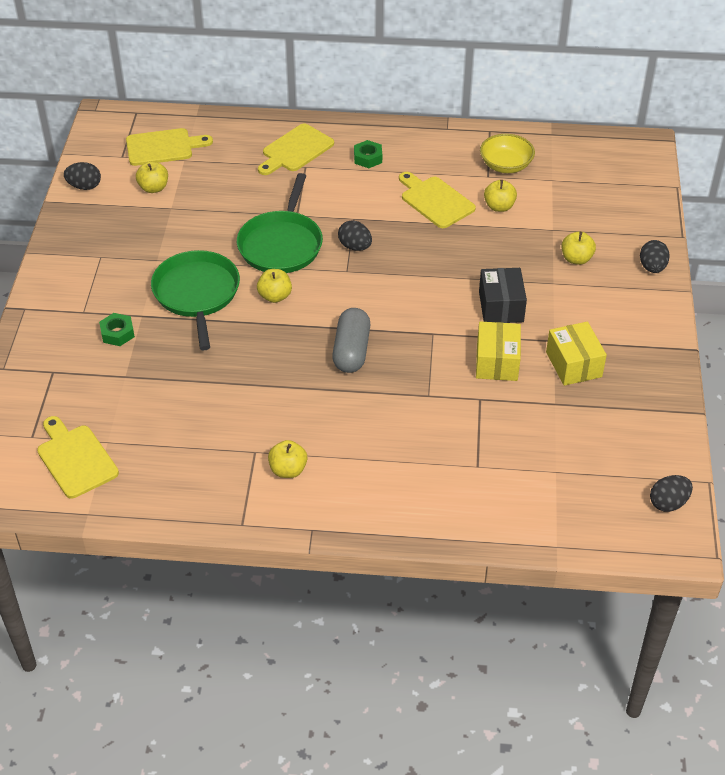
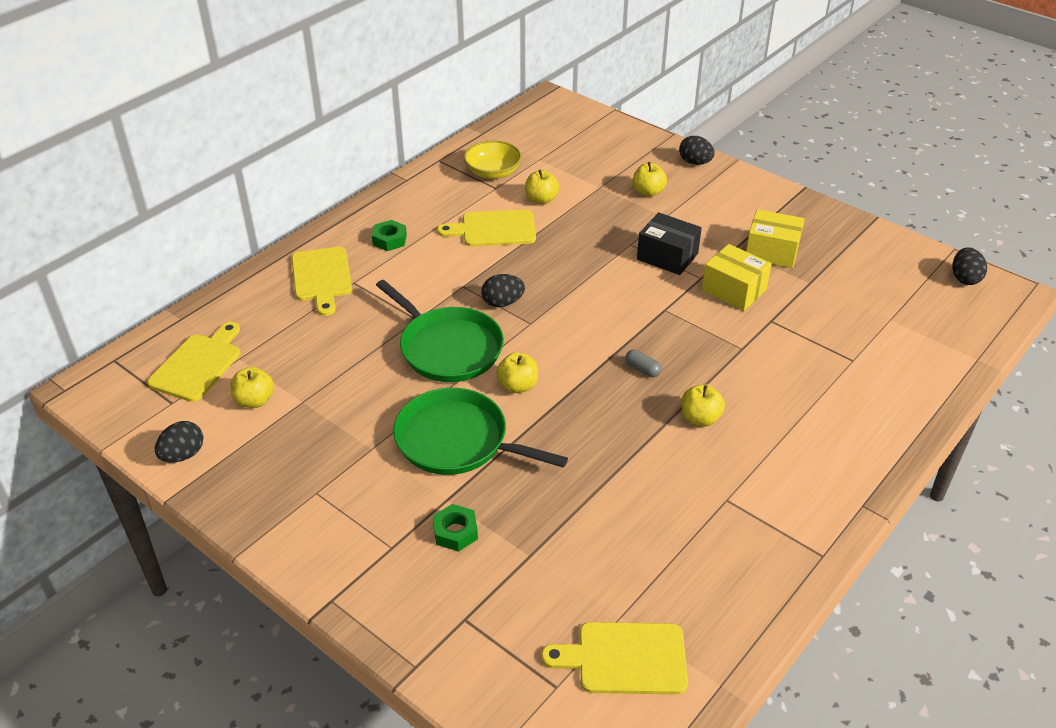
camera: 55 degrees left, 5 degrees down
yellow apple [268,440,307,478] -> yellow apple moved to [681,384,725,427]
grey capsule [332,308,370,373] -> grey capsule [625,350,661,377], size x0.46

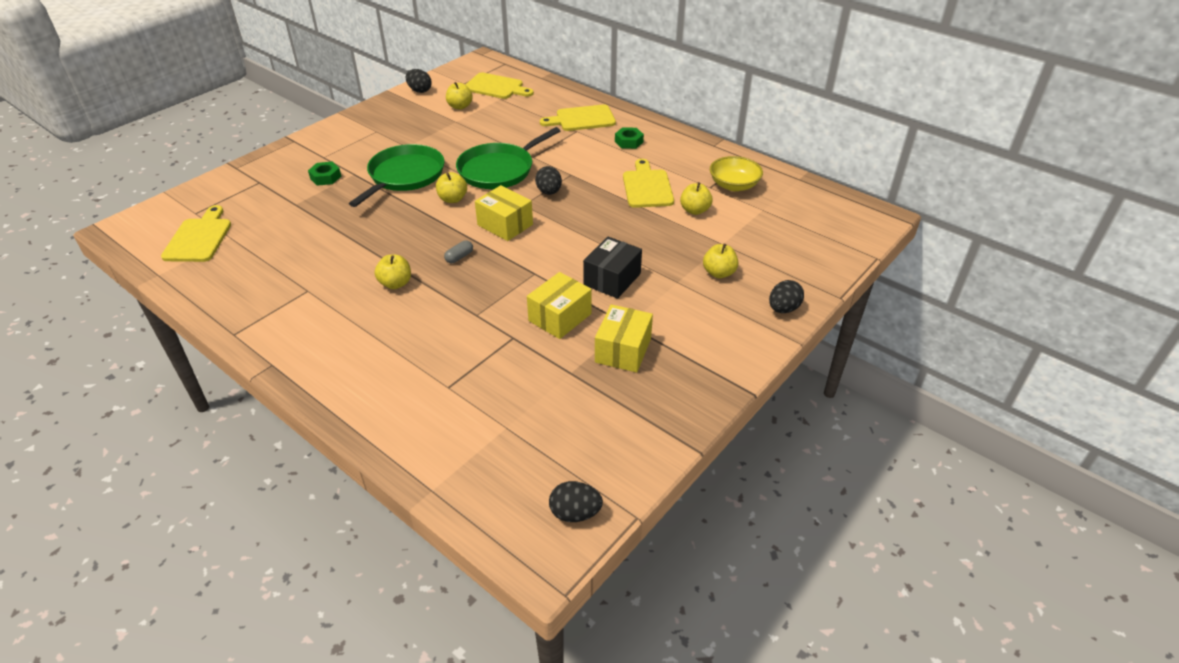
camera: 90 degrees right, 0 degrees up
none -> yellow box [475,185,533,241]

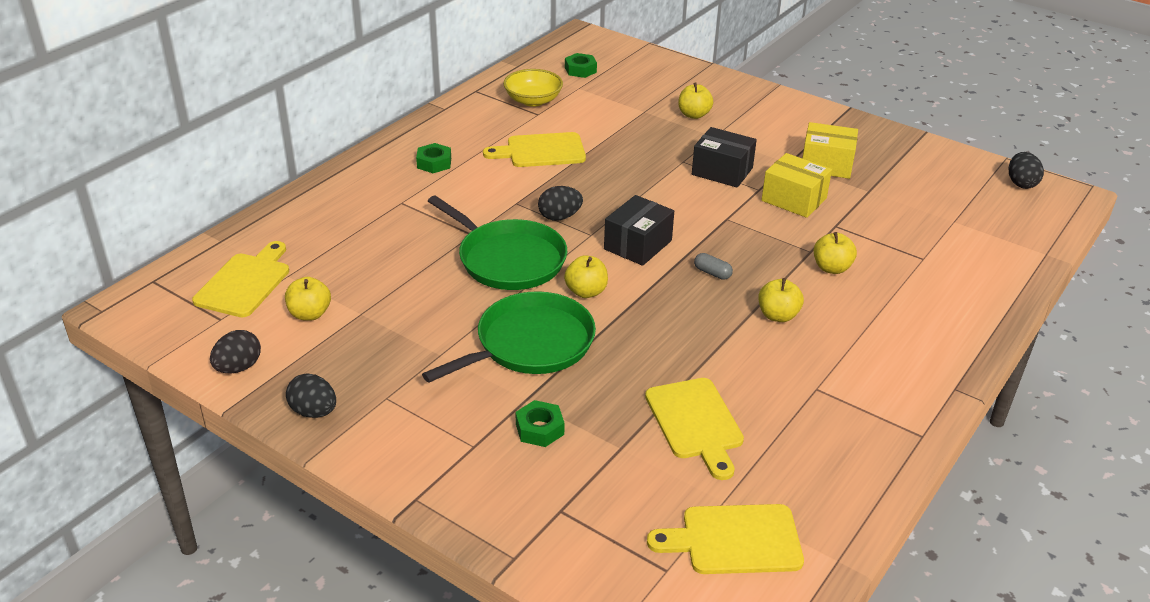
camera: 95 degrees left, 5 degrees down
green pan [349,144,444,207] -> green pan turned 120 degrees clockwise [422,291,596,382]
yellow box [475,185,533,241] -> black box [604,195,674,266]
yellow cutting board [540,104,616,131] -> yellow cutting board moved to [645,378,744,480]
yellow apple [680,182,713,215] -> yellow apple moved to [814,232,857,274]
black egg [769,280,804,313] -> black egg moved to [286,373,336,418]
none -> green nut [565,53,597,78]

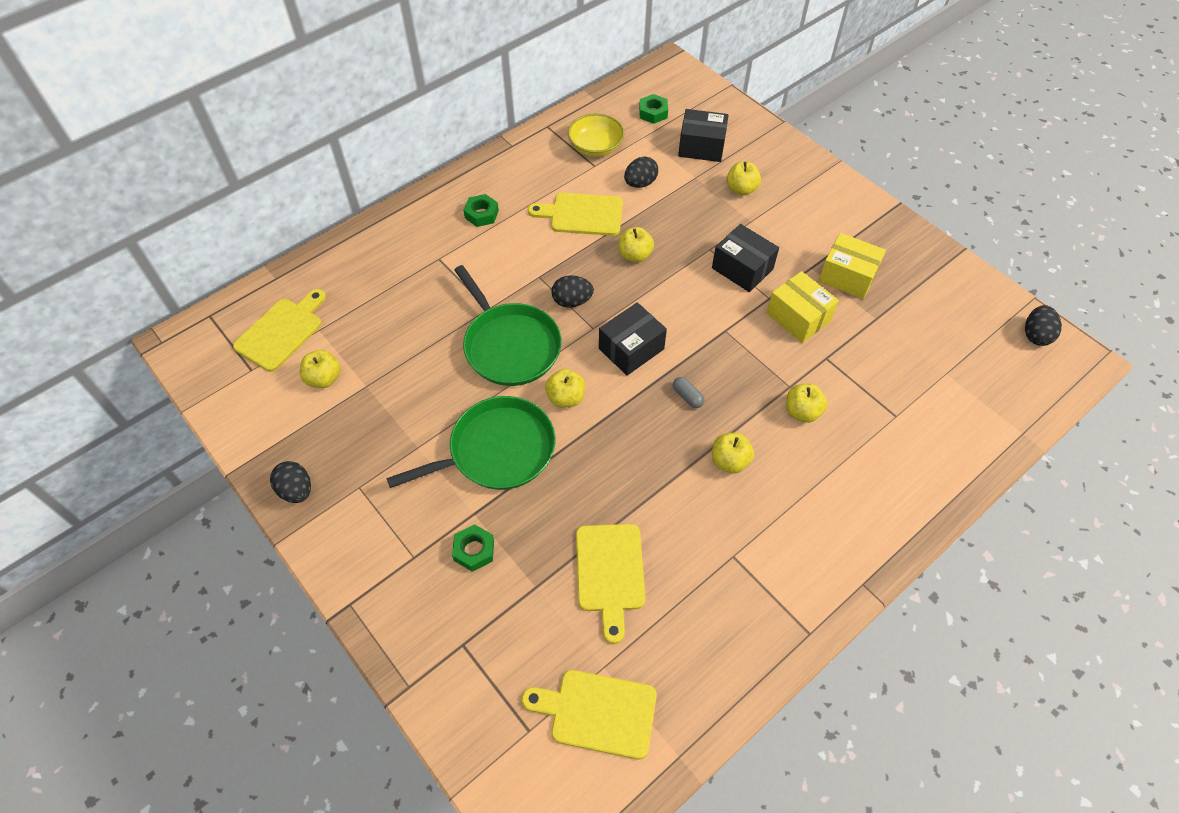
camera: 15 degrees right, 20 degrees up
black egg [210,330,261,373] -> black egg moved to [624,156,658,188]
none -> yellow apple [619,227,654,263]
none -> black box [678,109,729,162]

